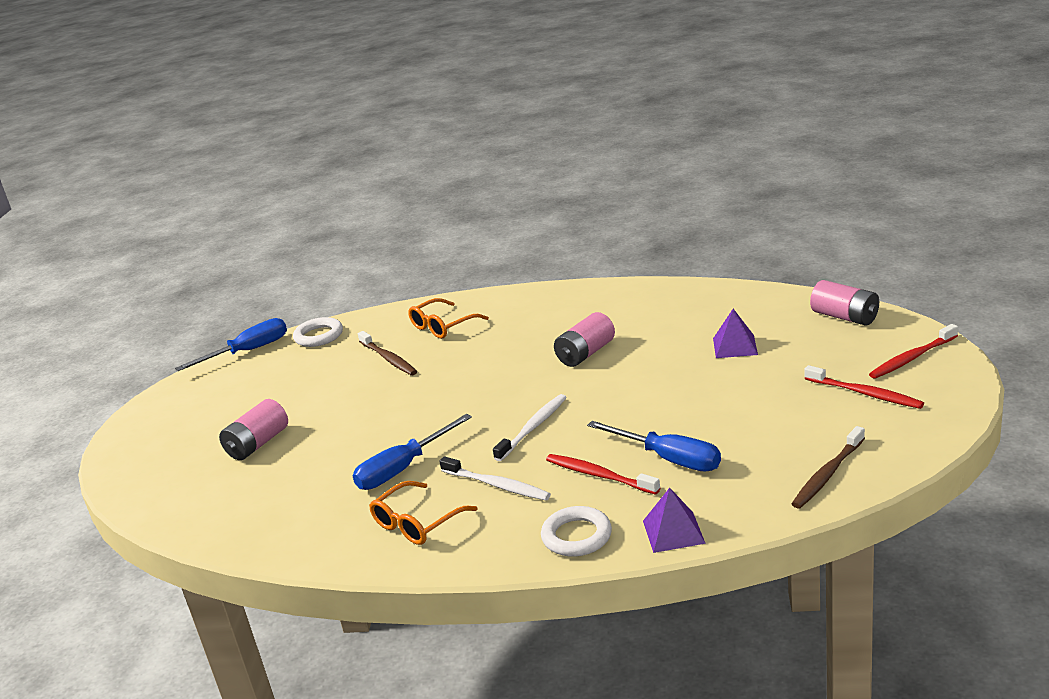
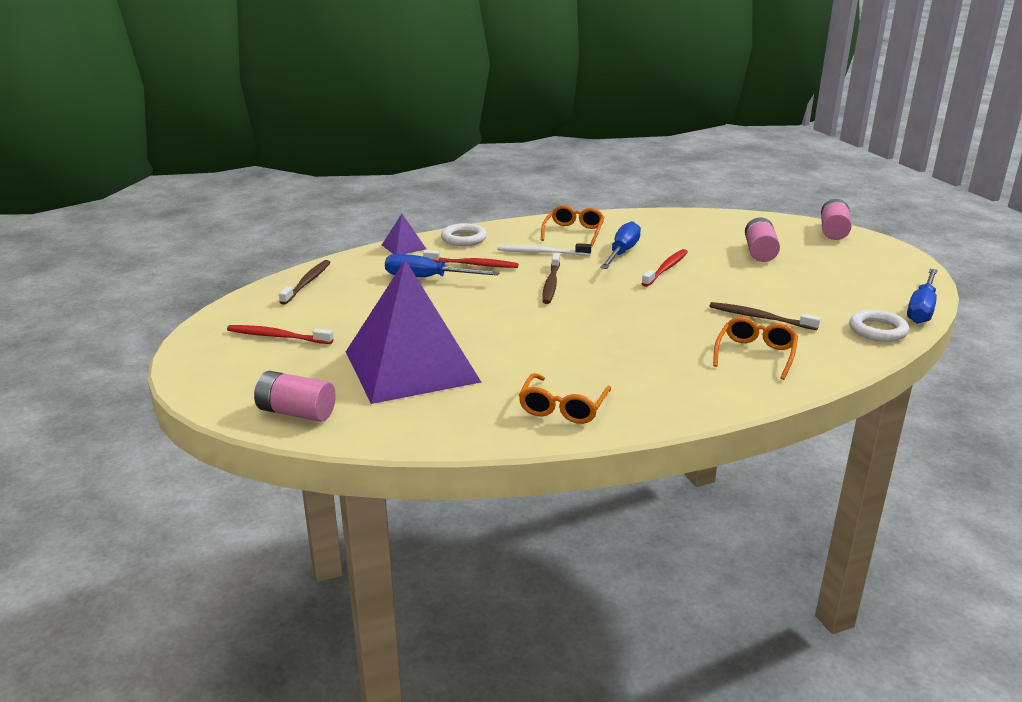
camera: 150 degrees right, 0 degrees up
white toothbrush [493,394,567,461] -> brown toothbrush [542,253,560,304]
pink battery [554,312,615,367] -> pink battery moved to [821,199,852,240]
purple pyramid [713,309,758,358] -> purple pyramid [346,260,481,404], size x2.50
red toothbrush [869,324,958,379] -> red toothbrush moved to [642,249,688,287]
none -> orange glasses [519,373,611,424]

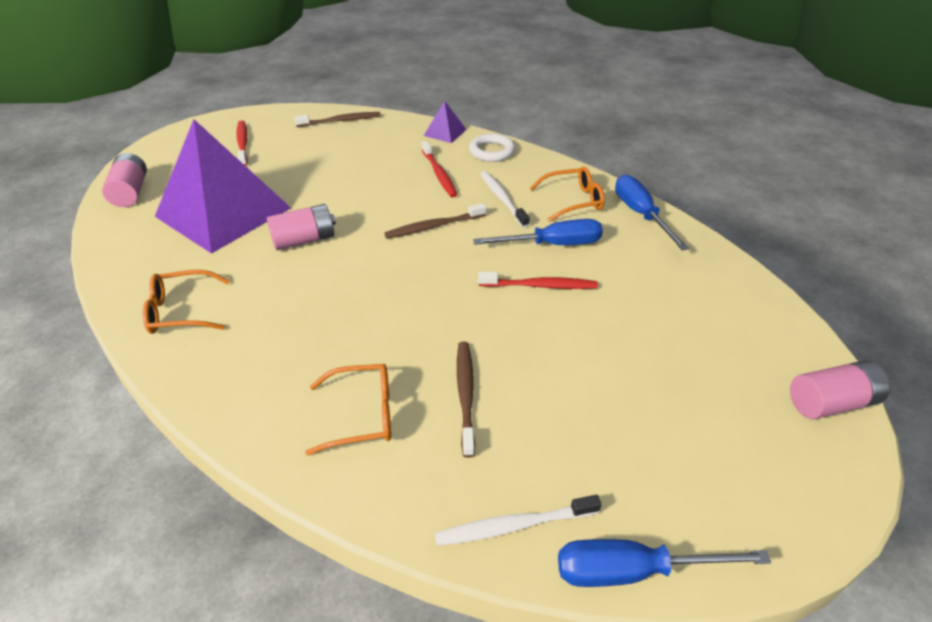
camera: 60 degrees right, 15 degrees up
blue screwdriver [385,254,500,277] -> blue screwdriver moved to [615,175,689,251]
pink battery [745,217,780,262] -> pink battery moved to [267,204,336,250]
white ring [849,310,909,342] -> white toothbrush [434,495,602,546]

